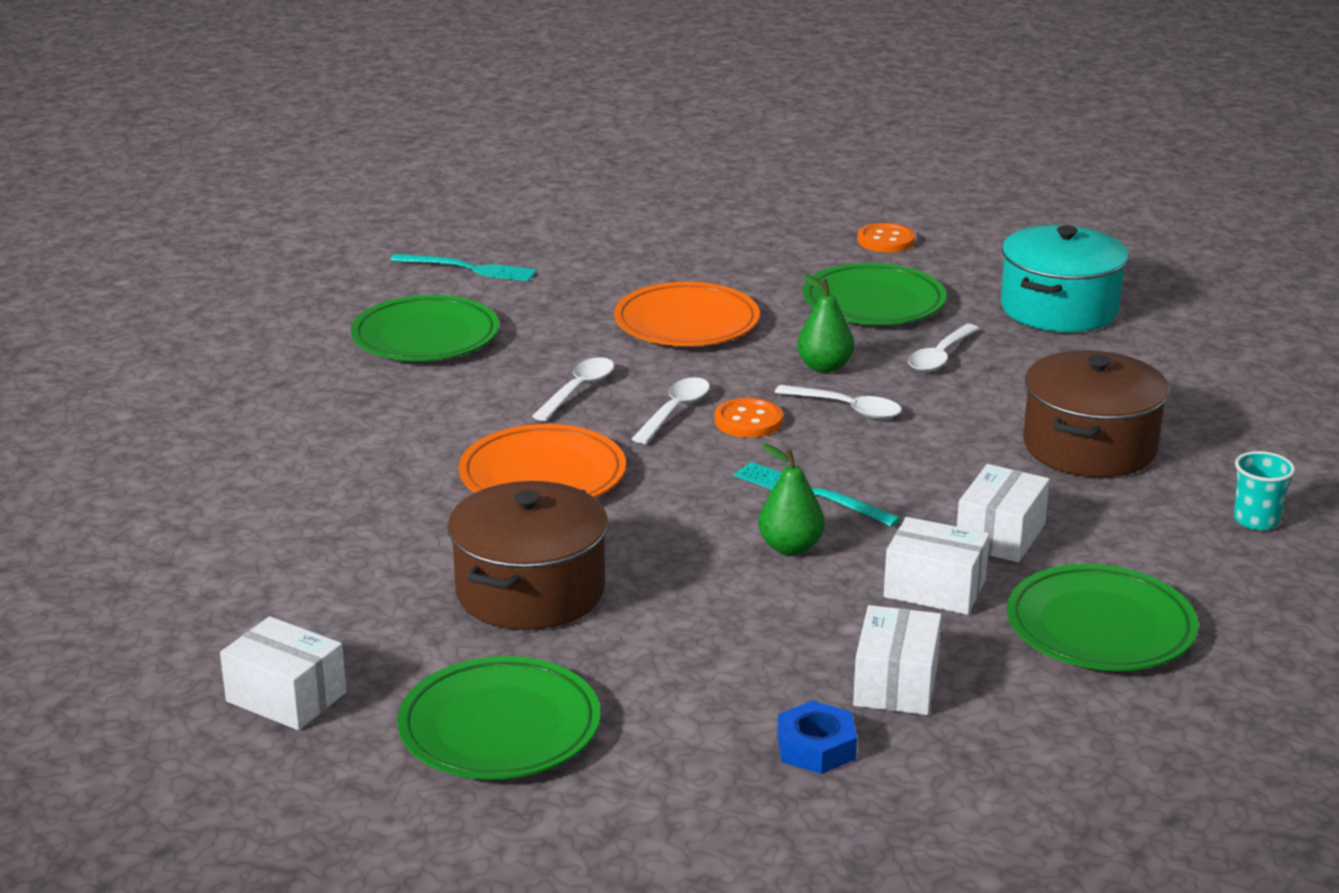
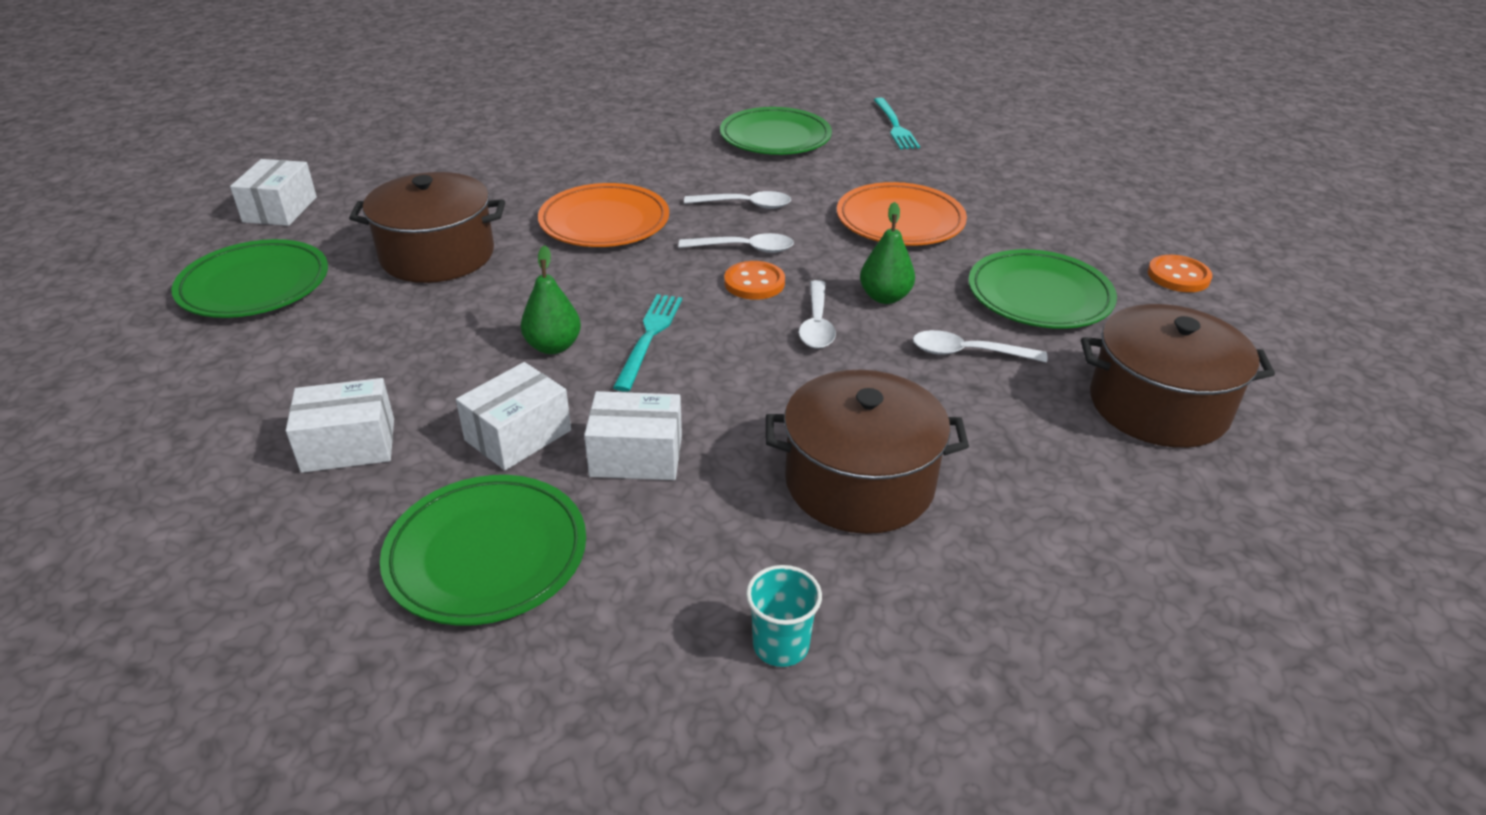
camera: 65 degrees right, 10 degrees up
blue nut [777,700,857,774] -> none
white box [884,517,990,615] -> white box turned 45 degrees clockwise [456,362,571,470]
turquoise pot [1001,225,1129,332] -> brown pot [1081,304,1275,448]

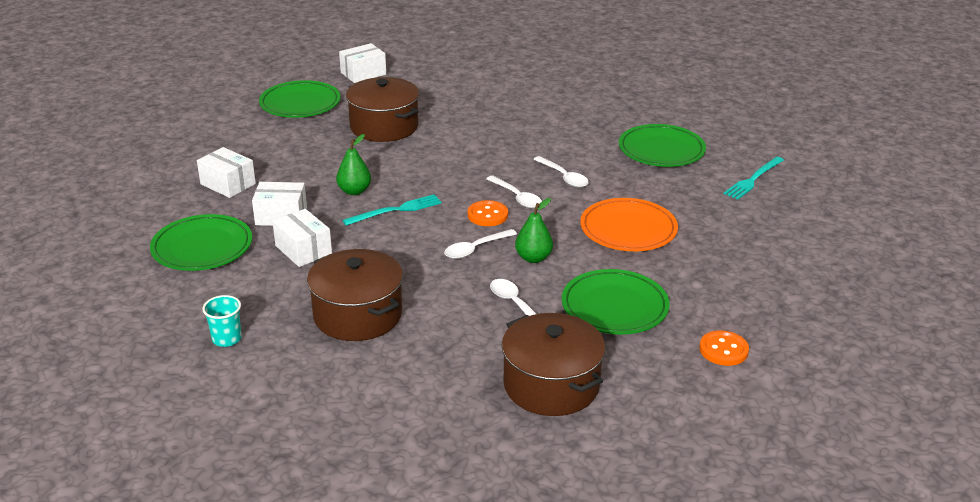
camera: 50 degrees right, 5 degrees down
orange plate [538,183,669,247] -> none

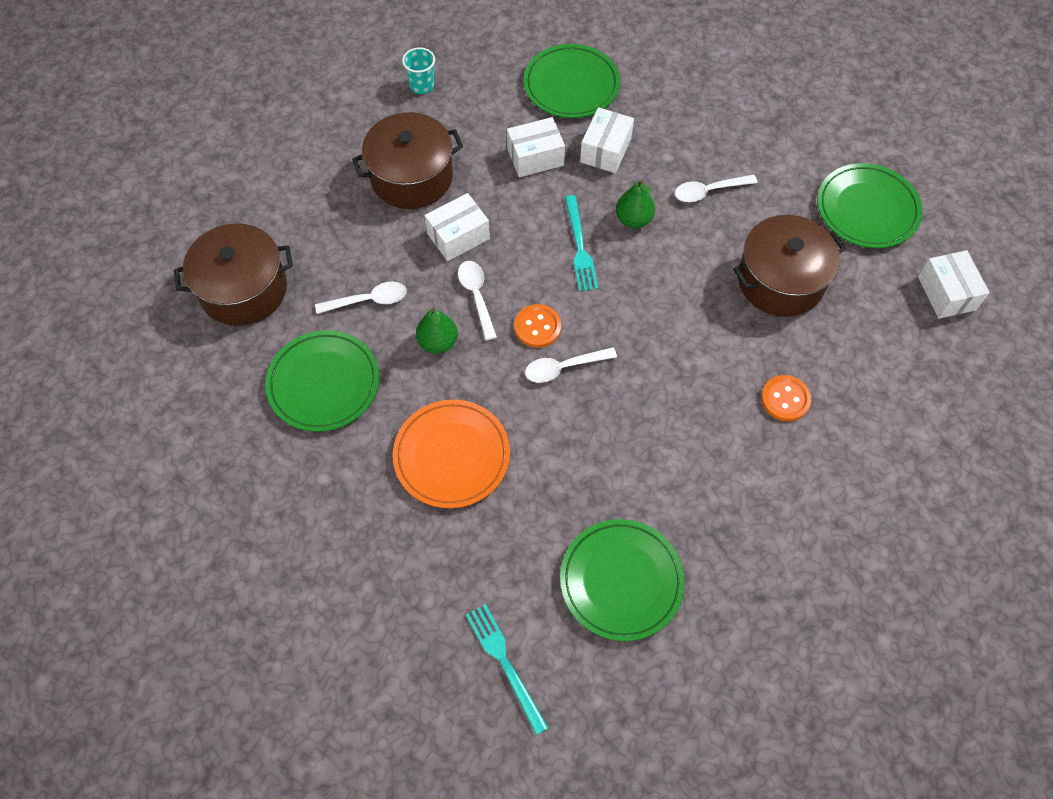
camera: 110 degrees right, 30 degrees up
white box [197,147,256,198] -> white box moved to [425,193,490,261]
white spoon [533,156,589,187] -> white spoon moved to [675,175,758,202]
orange button [700,330,749,366] -> orange button moved to [761,375,811,421]

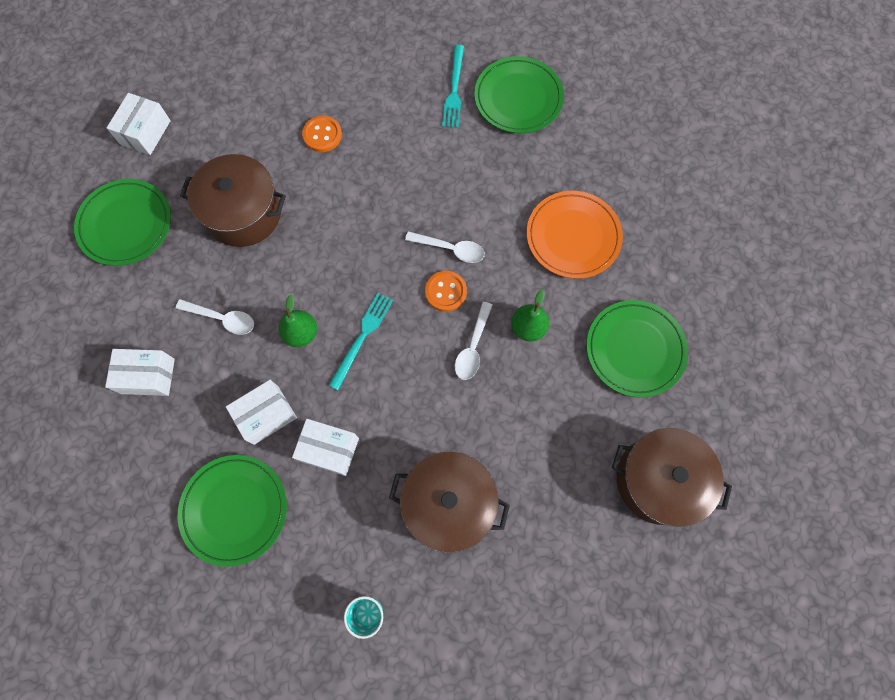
camera: 145 degrees left, 10 degrees up
white spoon [315,282,407,314] -> none
white box [425,193,490,261] -> white box moved to [105,349,175,396]
turquoise fork [466,604,549,735] -> turquoise fork moved to [442,45,464,128]

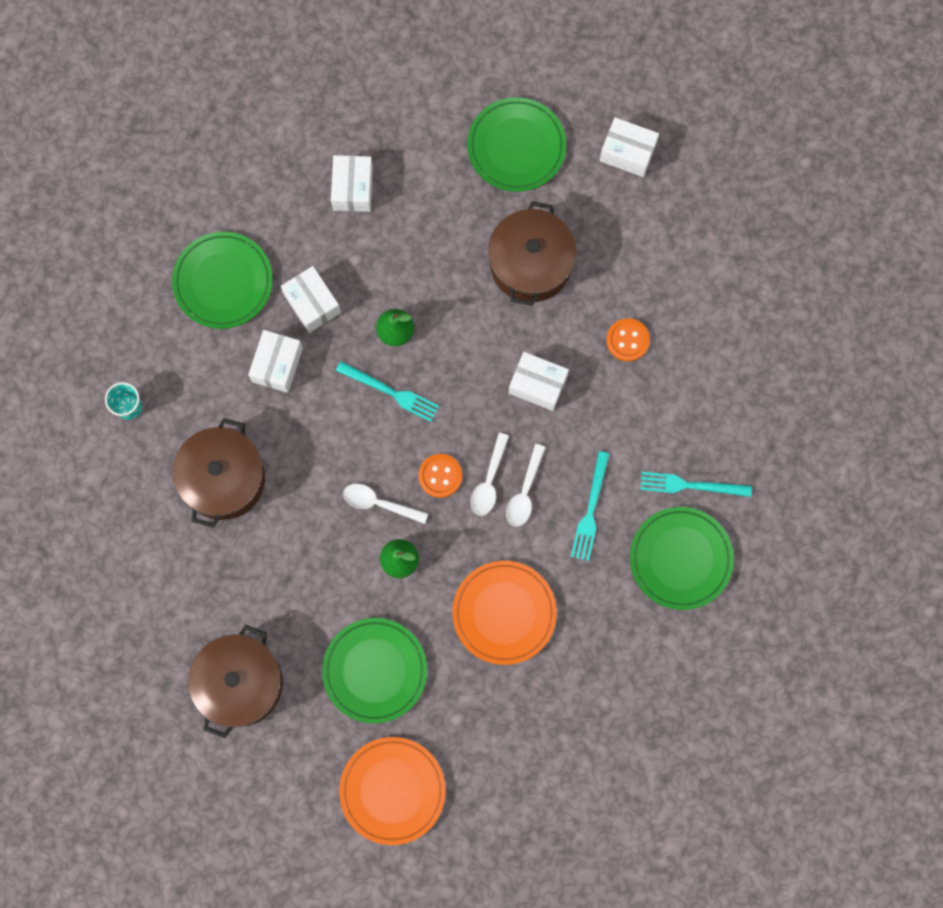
camera: 90 degrees right, 5 degrees up
white spoon [176,299,254,335] -> white spoon moved to [506,444,546,527]
none -> orange plate [339,737,446,845]
none -> white box [509,352,569,411]
none -> turquoise fork [571,451,610,561]

